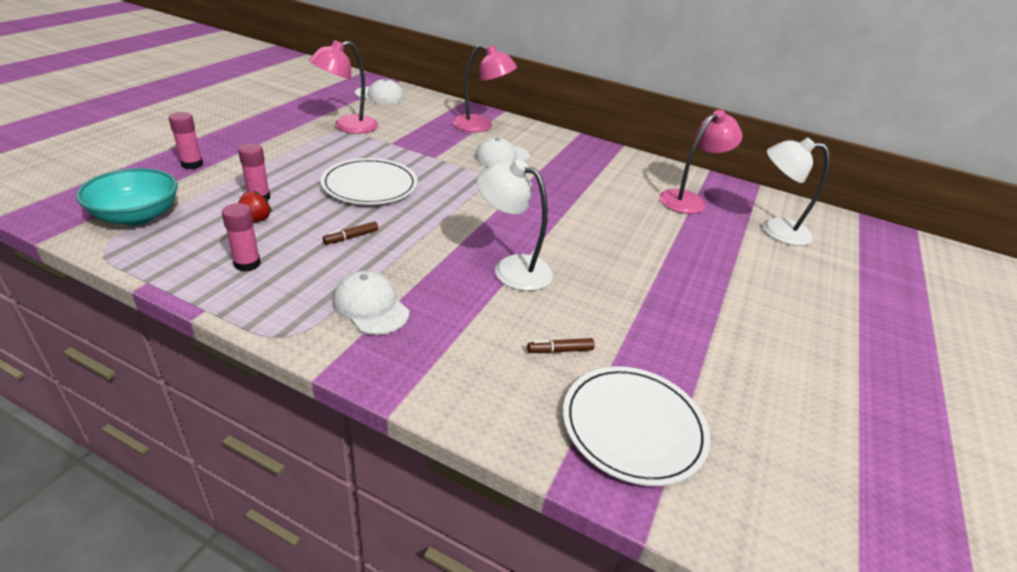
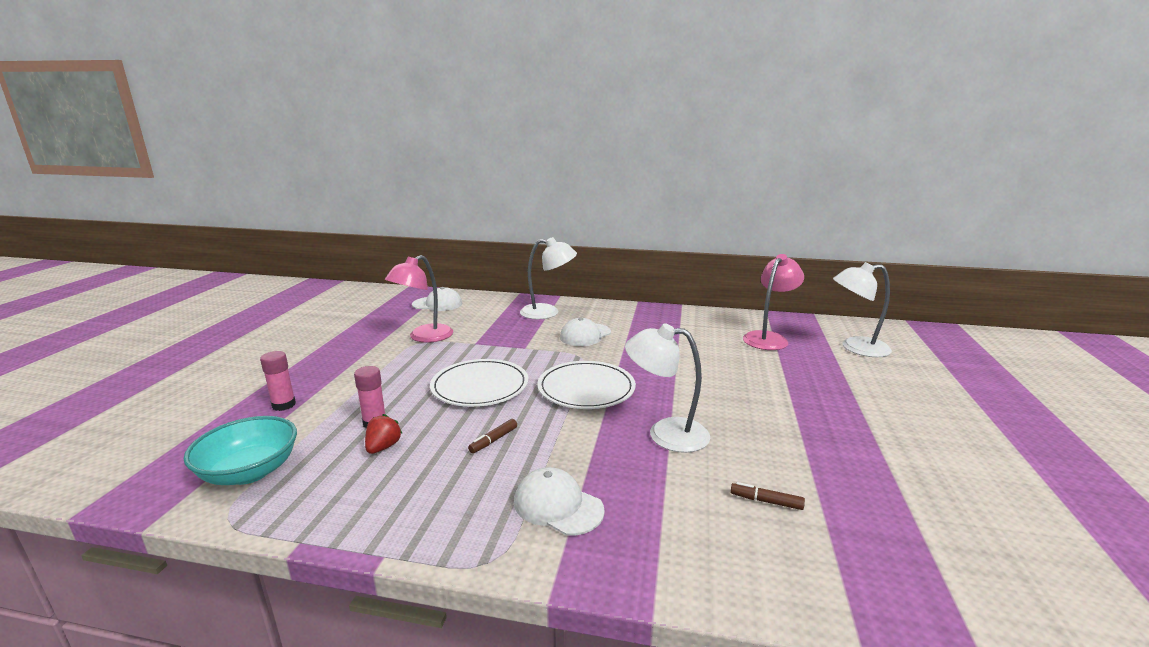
camera: 10 degrees left, 15 degrees down
pink glue stick [222,203,261,272] -> none
pink lamp [453,45,517,132] -> white lamp [520,237,577,319]
brown marker [527,338,595,353] -> brown marker turned 45 degrees clockwise [730,482,805,510]
white plate [563,366,710,486] -> white plate moved to [537,361,636,409]

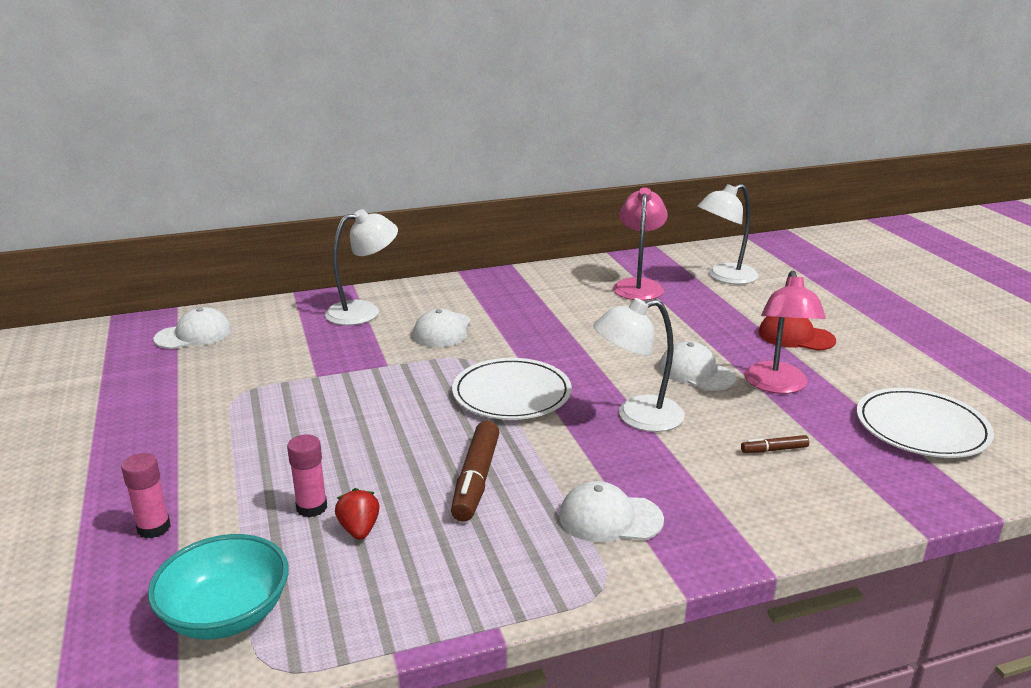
camera: 30 degrees left, 5 degrees up
pink lamp [385,255,453,343] -> pink lamp moved to [745,271,826,394]
white plate [430,359,528,407] -> white plate moved to [857,388,994,458]
brown marker [468,419,517,453] -> brown marker [451,421,500,522], size x1.98
none -> white cap [659,341,737,391]
none -> red cap [758,316,836,351]

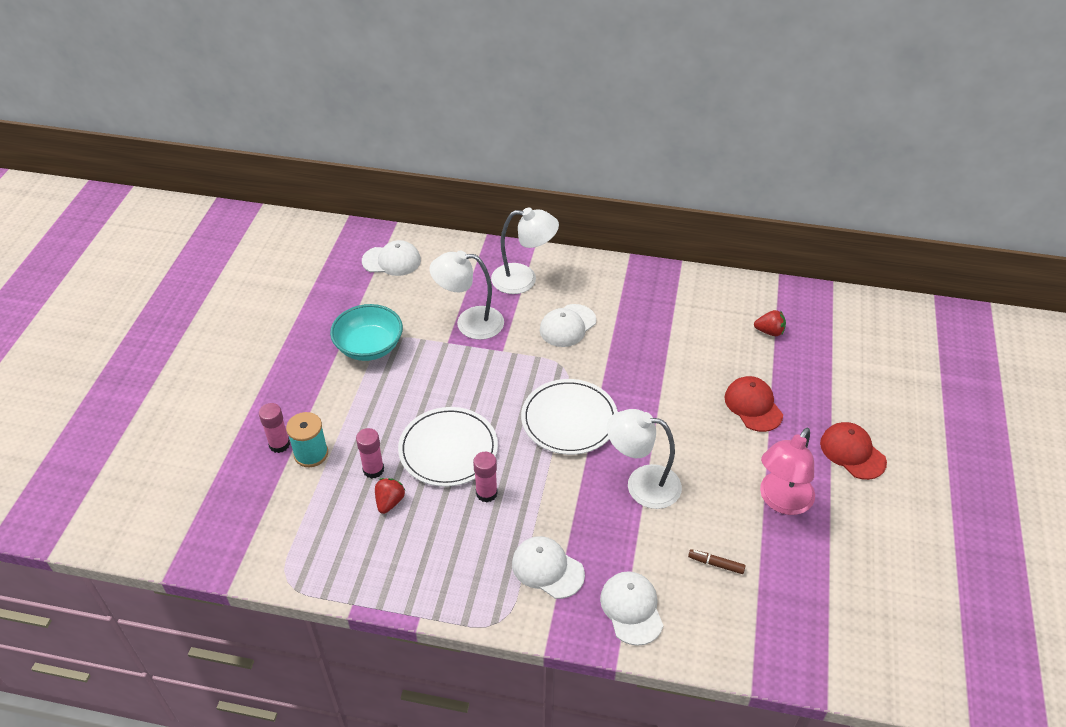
camera: 30 degrees right, 20 degrees up
turquoise bowl [148,534,289,639] -> turquoise bowl moved to [330,304,403,361]
brown marker [451,421,500,522] -> pink glue stick [473,452,498,503]
pink lamp [613,187,668,301] -> red strawberry [754,310,786,336]
white cap [659,341,737,391] -> white cap moved to [600,571,663,646]
white lamp [698,184,759,284] -> white lamp moved to [429,251,504,340]
white plate [857,388,994,458] -> white plate moved to [398,407,498,487]
none -> turquoise spool [286,412,328,467]
none -> red cap [725,376,783,432]

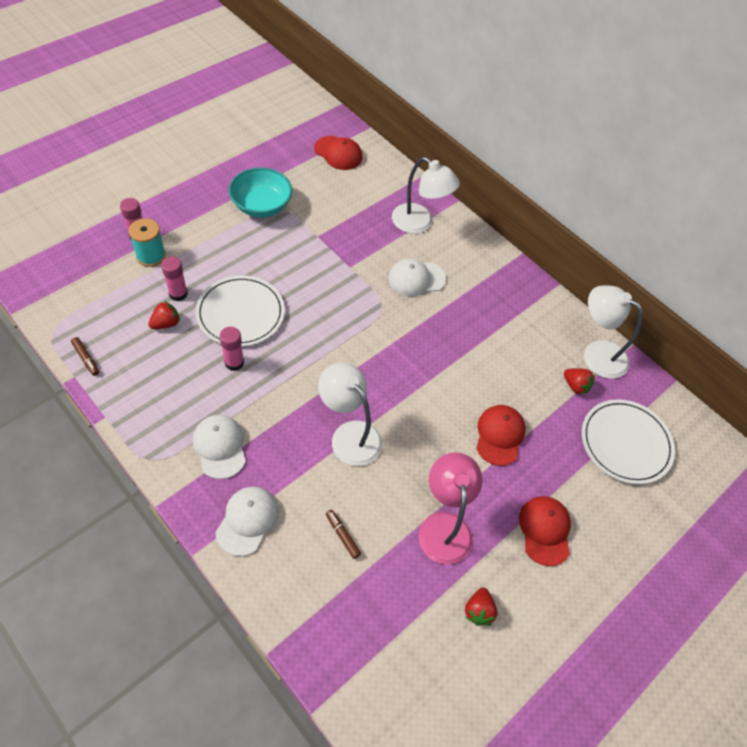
camera: 30 degrees right, 10 degrees up
white cap [362,240,421,276] -> red cap [314,136,362,170]
white lamp [429,251,504,340] -> white lamp moved to [584,286,642,379]
white plate [521,379,618,455] -> white plate moved to [582,399,675,484]
pink lamp [760,428,815,515] -> pink lamp turned 105 degrees clockwise [419,452,483,565]
none -> brown marker [71,337,99,376]
none -> red strawberry [465,588,498,626]

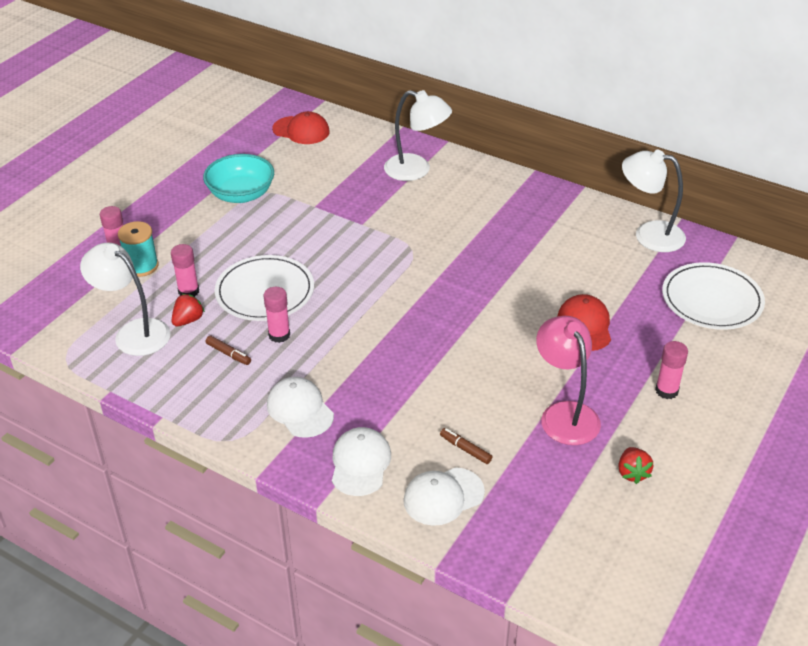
camera: 10 degrees left, 15 degrees down
brown marker [71,337,99,376] -> brown marker moved to [205,335,251,365]
white lamp [318,363,383,466] -> white lamp moved to [80,243,171,356]
white cap [388,259,446,296] -> white cap moved to [403,467,485,526]
red cap [519,496,571,566] -> pink glue stick [655,341,688,399]
red strawberry [564,368,595,395] -> none

